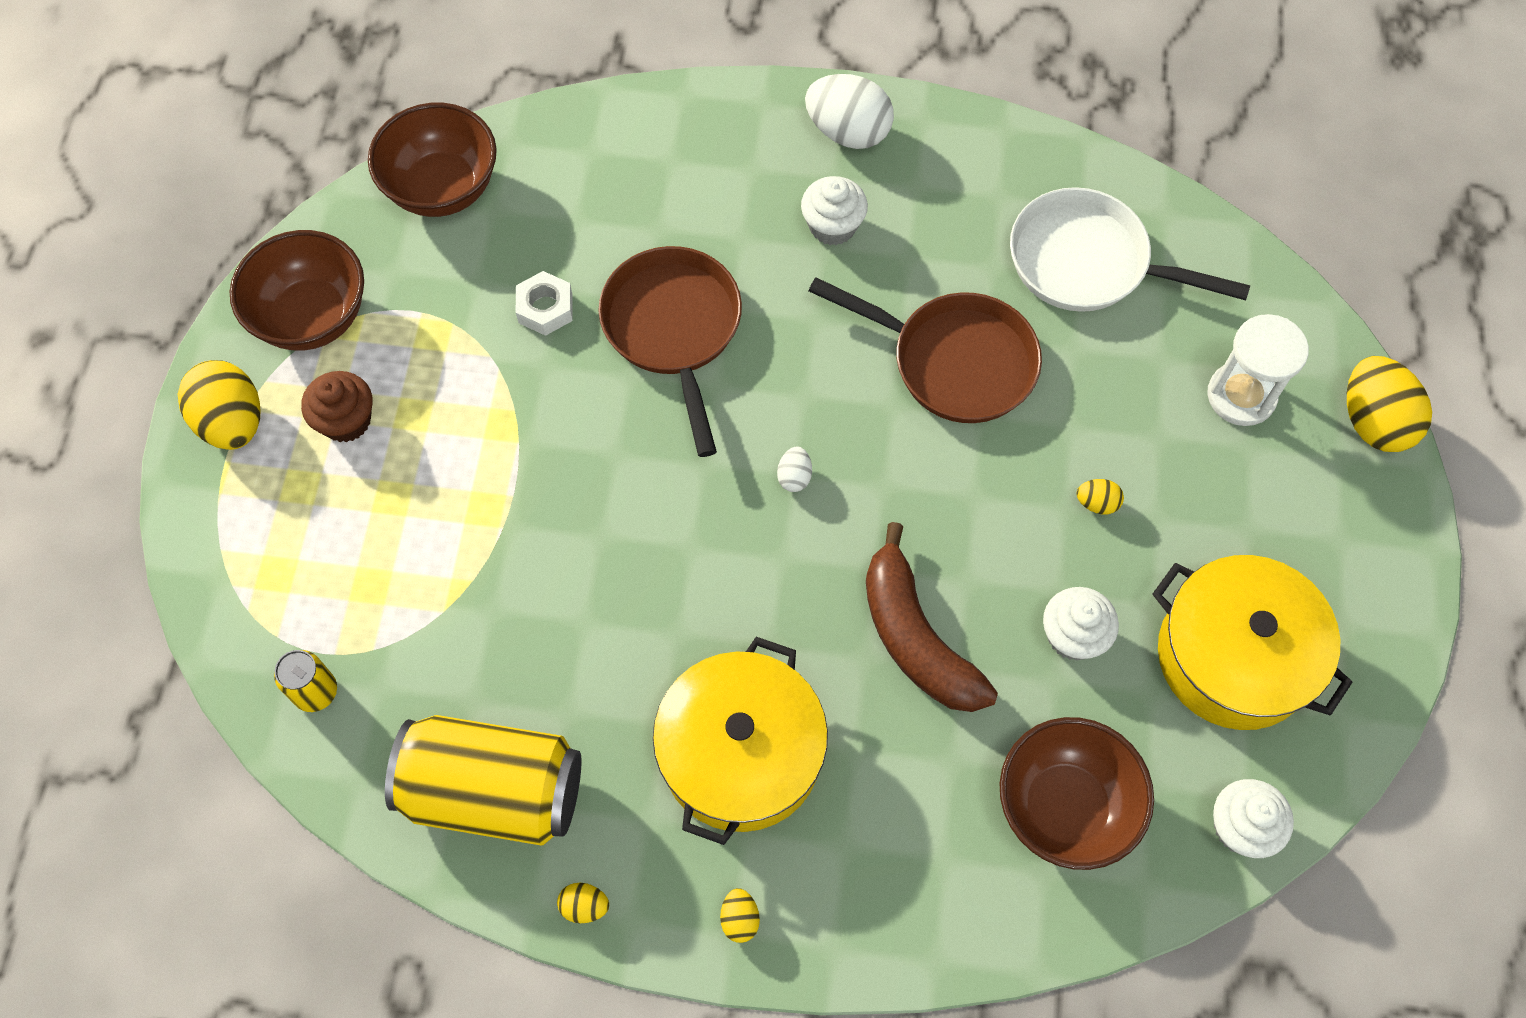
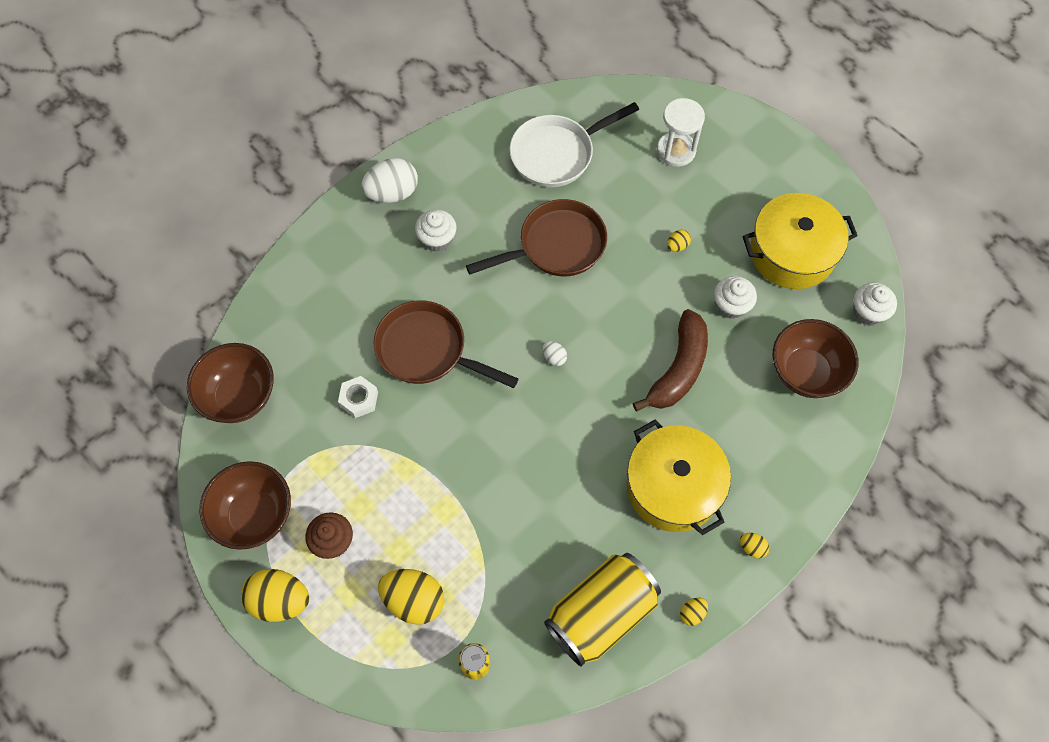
camera: 50 degrees left, 0 degrees up
brown banana [866,522,998,712] -> brown banana turned 75 degrees counterclockwise [633,309,708,411]
yellow egg [1347,356,1432,452] -> yellow egg moved to [378,569,444,625]

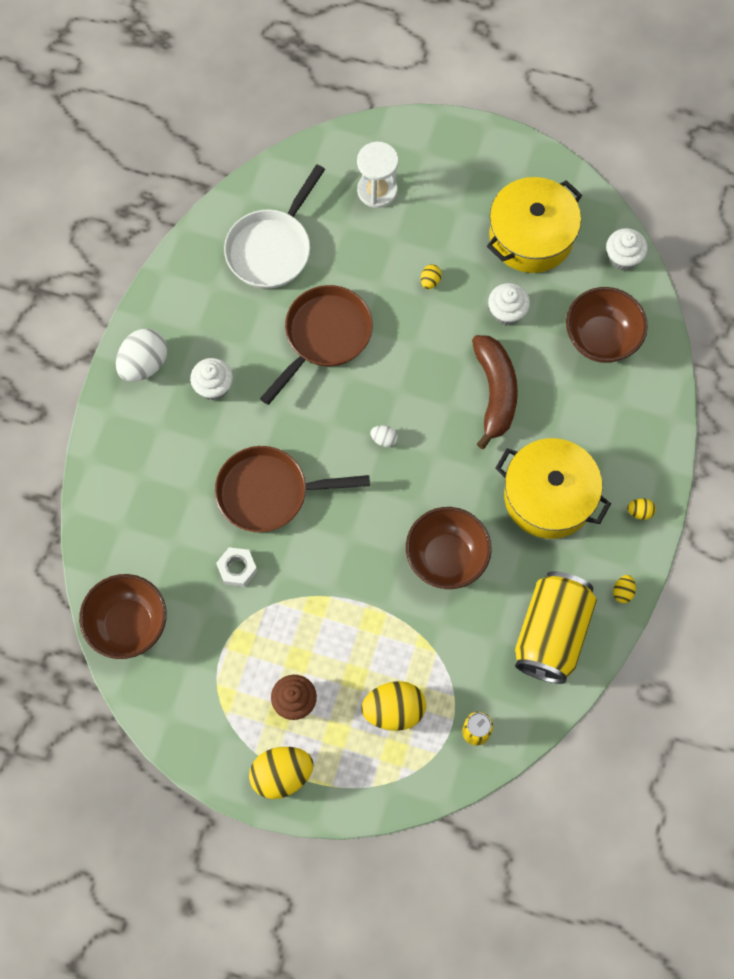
camera: 30 degrees left, 5 degrees up
brown bowl [200,461,291,550] -> brown bowl moved to [406,507,492,589]

